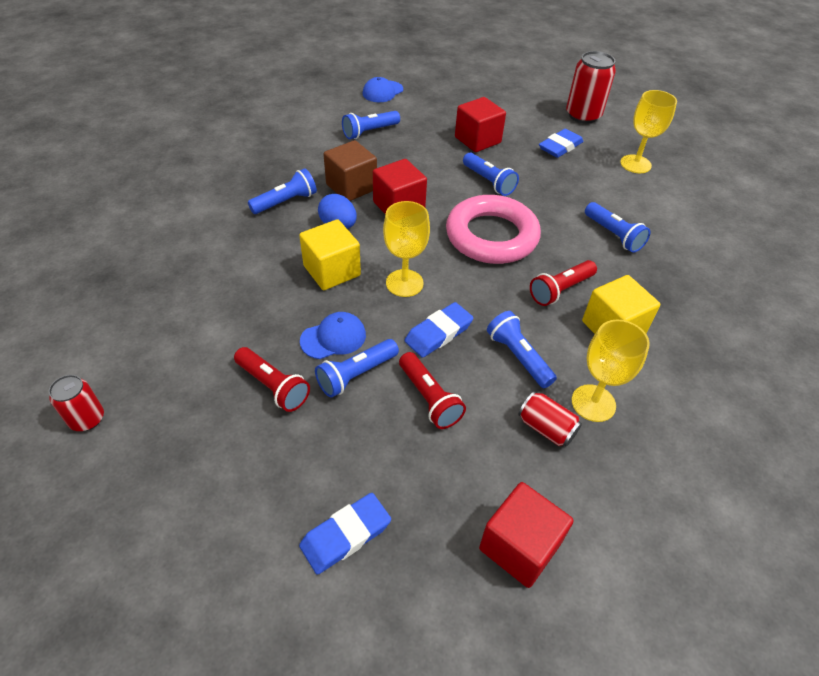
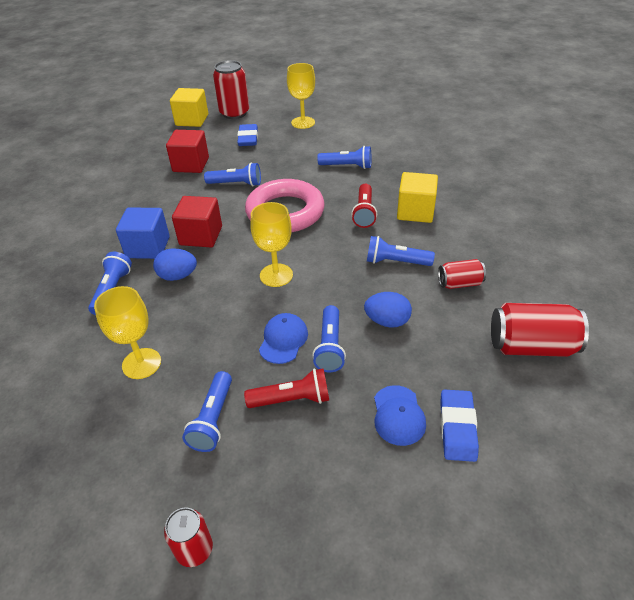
camera: 45 degrees left, 5 degrees down
yellow cube [299,219,361,290] -> yellow cube moved to [170,88,208,127]
brown cube [323,140,377,201] -> blue cube [116,207,170,259]
blue flashlight [342,111,400,139] -> blue flashlight moved to [182,371,232,452]
blue cap [363,77,403,102] -> blue cap moved to [374,385,426,446]
red flashlight [399,352,466,429] -> blue egg [364,292,412,328]
blue eraser [405,302,473,358] -> none
red cube [479,482,574,588] -> red can [491,303,589,357]
yellow goblet [572,320,650,422] -> yellow goblet moved to [94,286,161,379]

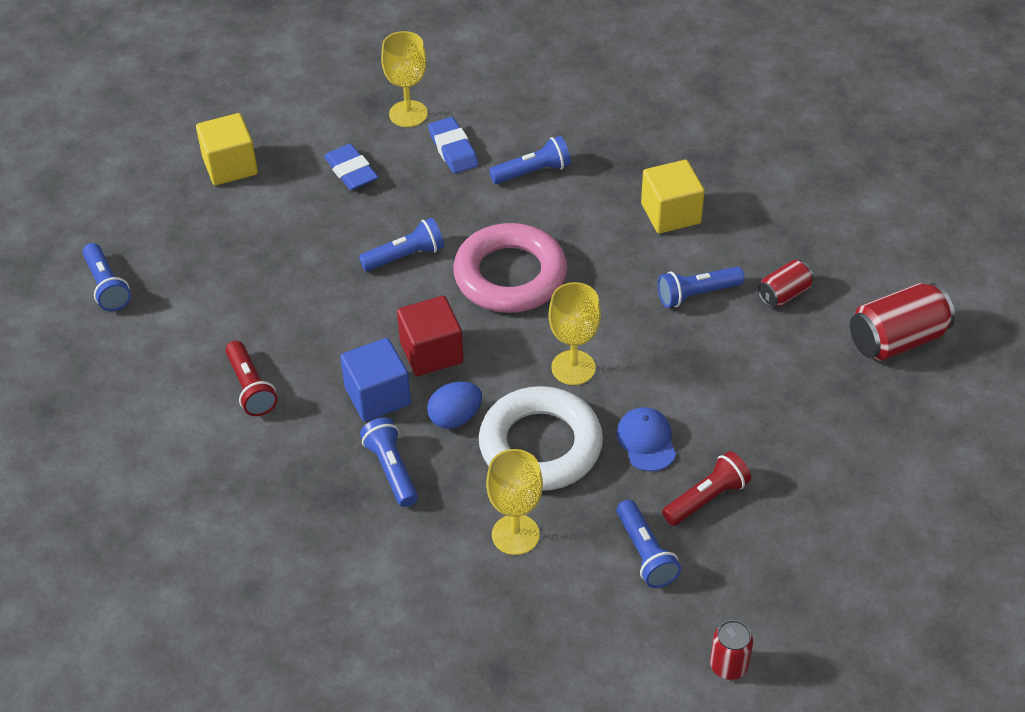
camera: 30 degrees left, 5 degrees up
red cube [166,130,209,173] -> none
red can [213,60,249,119] -> none
blue flashlight [312,305,346,372] -> blue flashlight moved to [83,243,131,311]
red flashlight [351,184,377,228] -> red flashlight moved to [225,341,278,416]
blue egg [364,292,412,328] -> none
blue cap [374,385,426,446] -> none
blue eraser [440,390,479,462] -> blue eraser moved to [428,117,479,174]
none -> white ring [479,386,603,491]

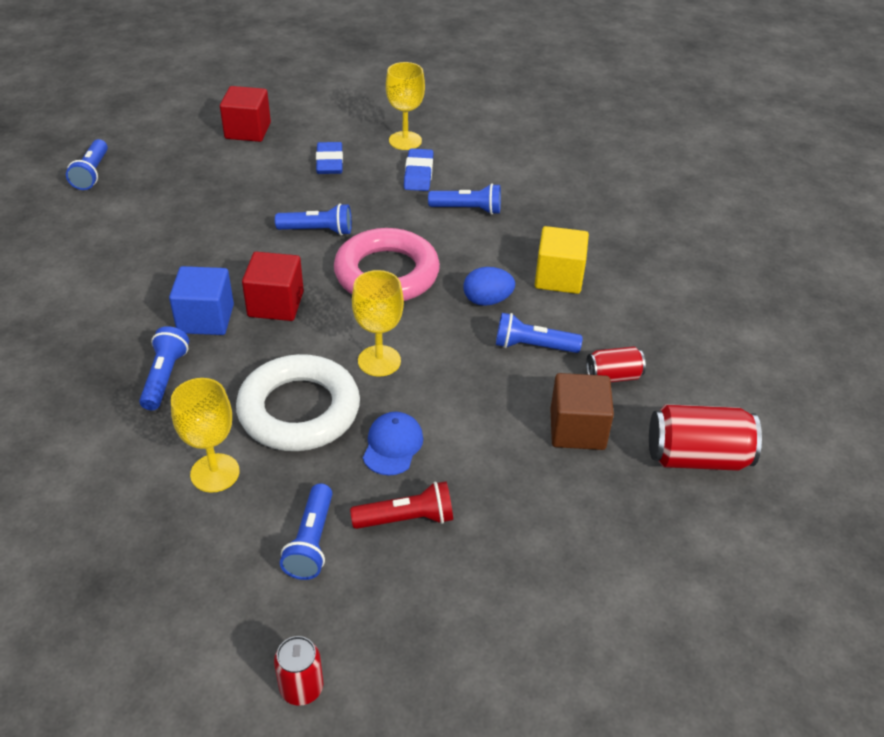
camera: 25 degrees right, 5 degrees down
yellow cube [196,113,258,185] -> red cube [220,86,271,142]
red flashlight [225,341,278,416] -> none
blue egg [427,382,482,429] -> blue egg moved to [463,267,515,306]
none -> brown cube [550,373,614,450]

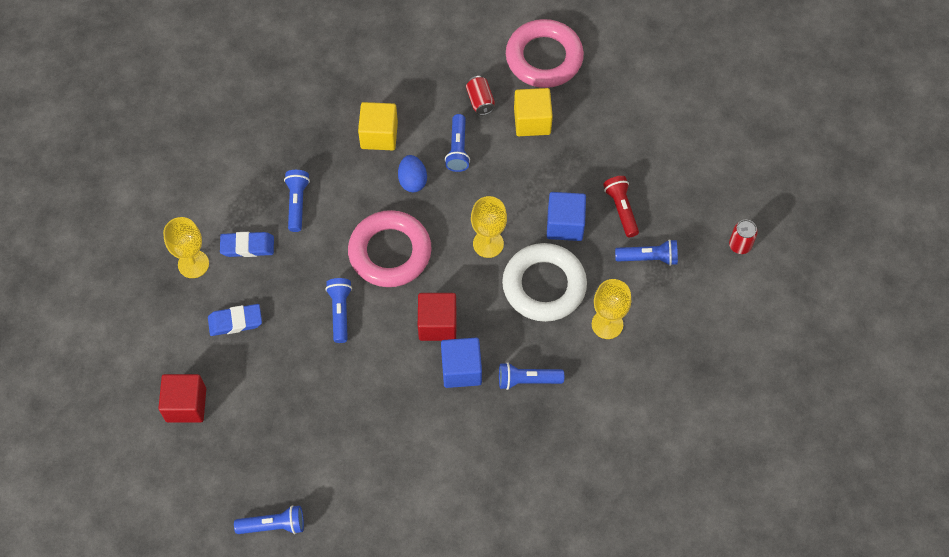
camera: 95 degrees left, 20 degrees up
blue cap [363,412,423,475] -> blue cube [547,192,586,241]
brown cube [550,373,614,450] -> yellow cube [514,88,553,136]
red can [649,404,762,471] -> pink ring [506,19,584,88]

